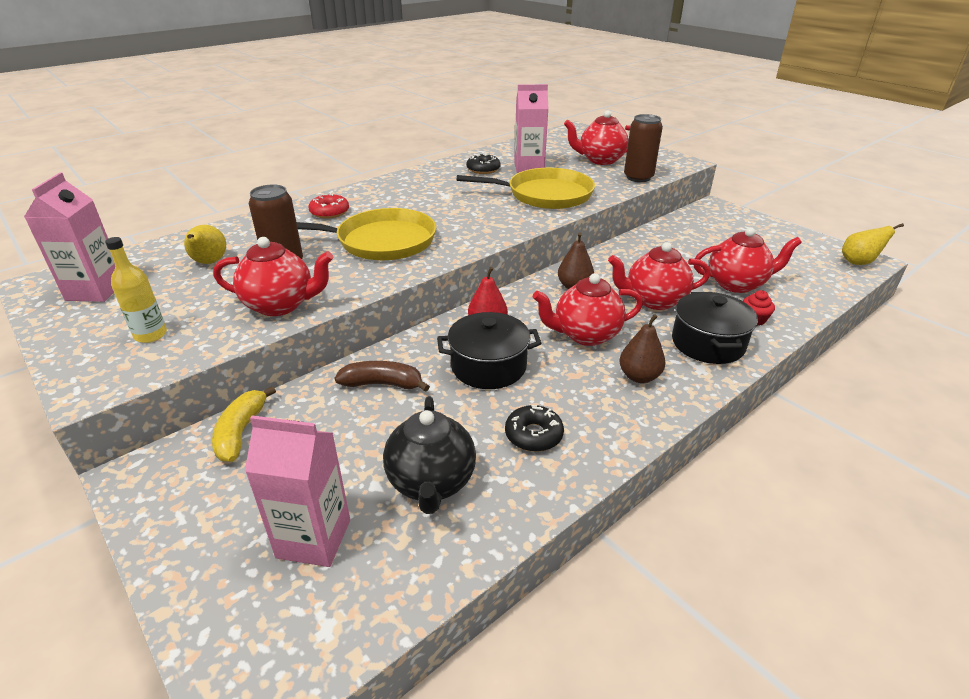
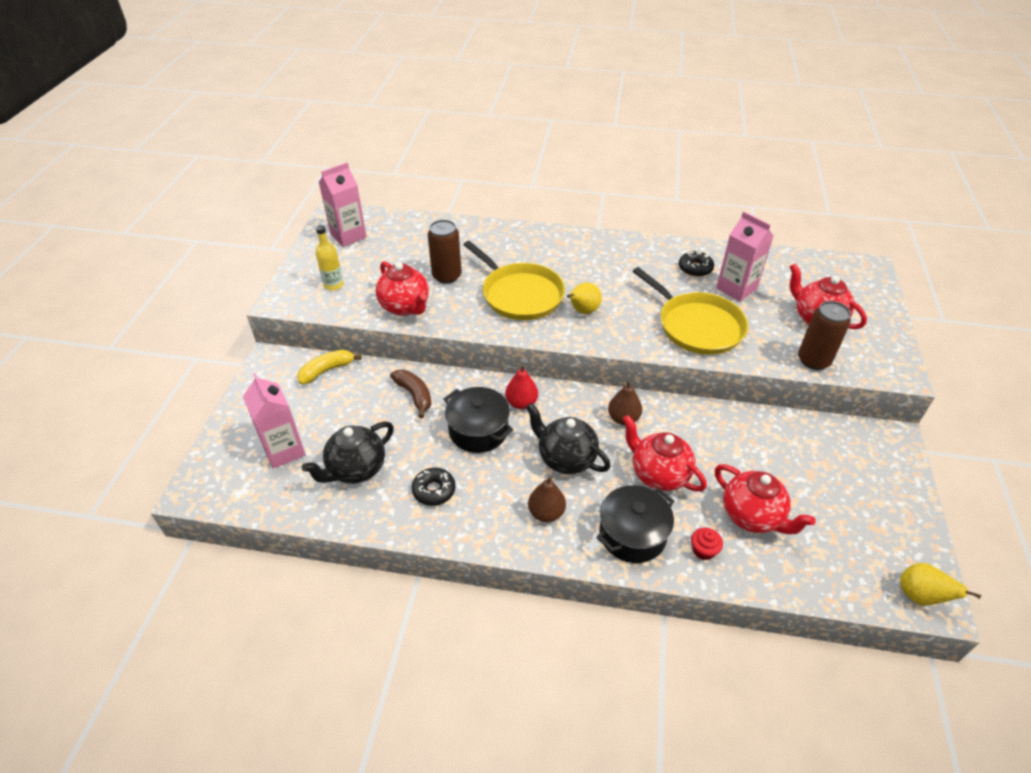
camera: 50 degrees right, 10 degrees up
yellow pear [184,225,226,264] -> yellow pear moved to [567,282,602,314]
red donut [308,193,349,219] -> none
red teapot [533,273,643,346] -> black teapot [526,403,611,474]

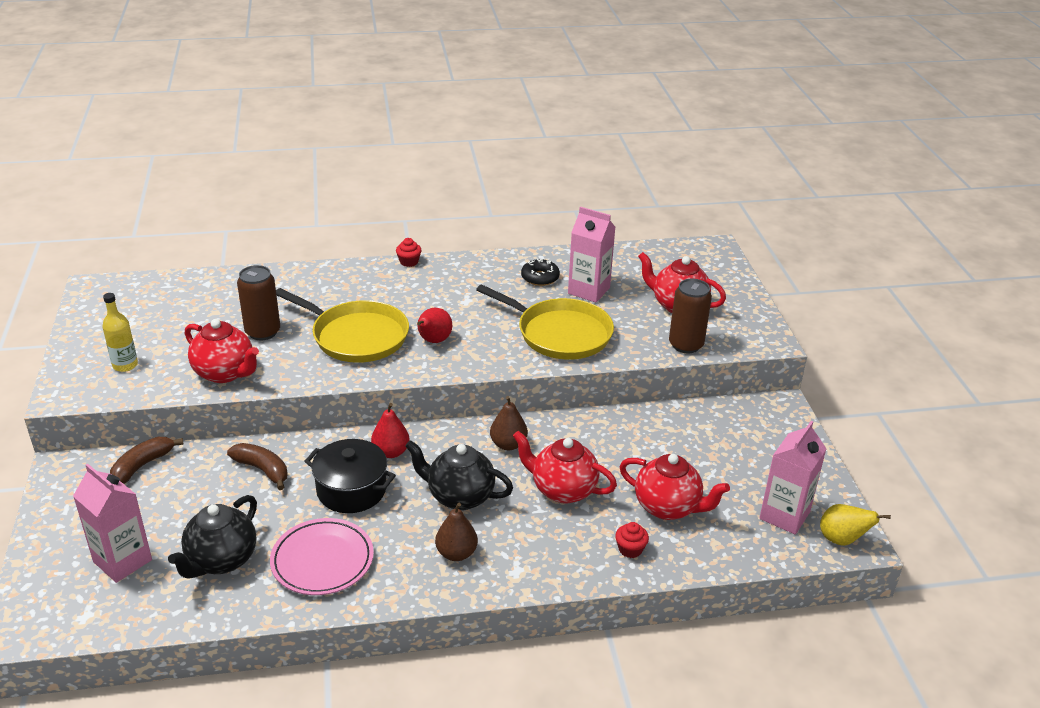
camera: 20 degrees left, 10 degrees down
yellow banana [297,350,362,384] -> brown banana [110,437,184,484]
pink carton [319,163,367,247] -> pink carton moved to [759,421,827,535]
black donut [412,468,455,506] -> pink plate [270,518,374,595]
yellow pear [567,282,602,314] -> red pear [417,308,452,343]
black pot [596,485,674,563] -> none
none -> red cupcake [396,238,422,267]

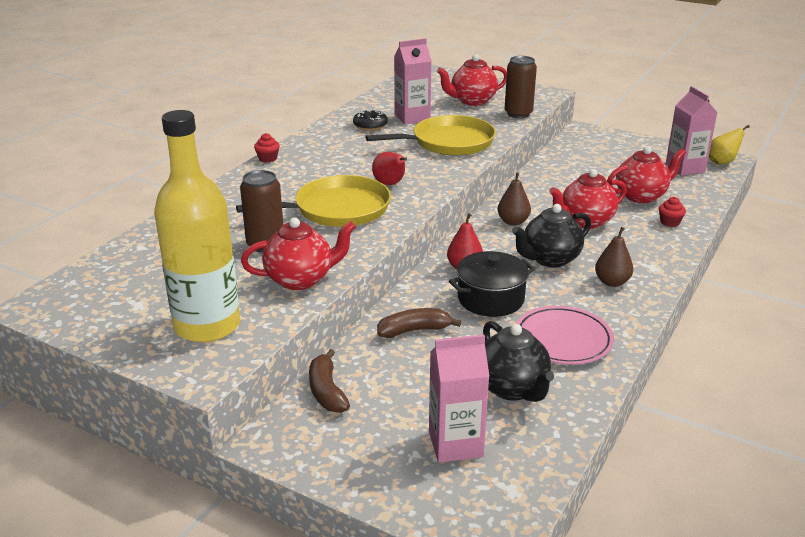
camera: 50 degrees left, 5 degrees down
yellow bottle [102,293,138,372] -> yellow bottle [154,110,240,343], size x2.24

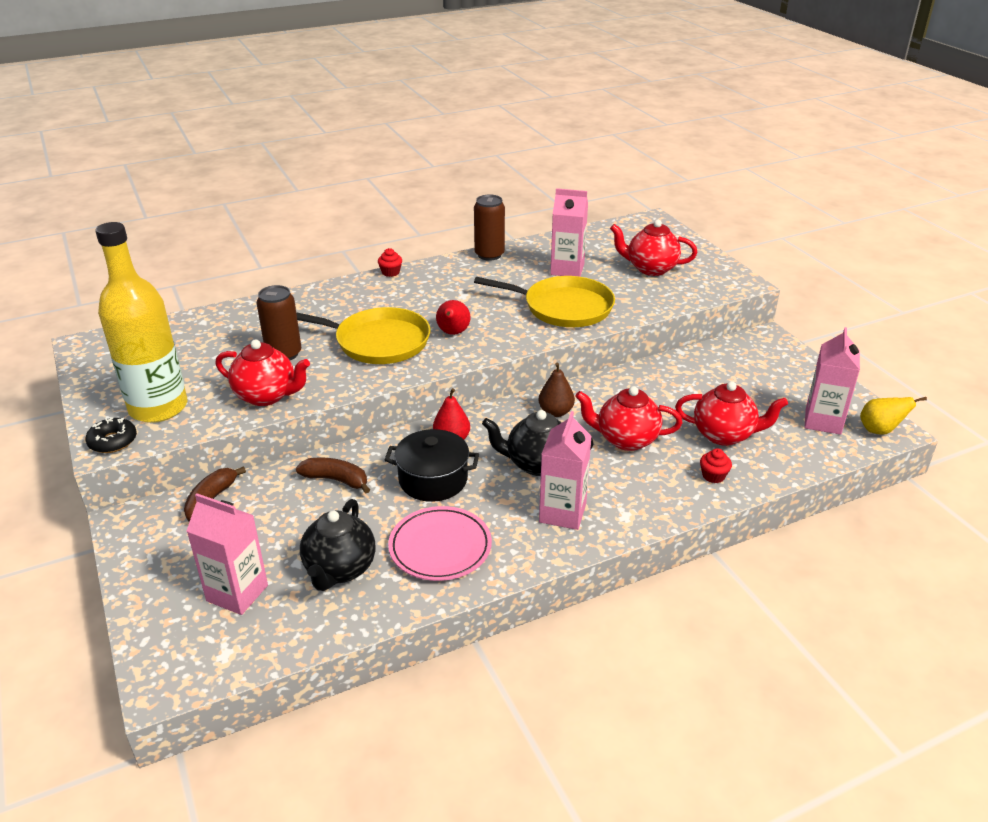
camera: 35 degrees right, 5 degrees up
black donut [353,109,388,131] -> black donut moved to [85,417,137,453]
brown can [505,56,537,118] -> brown can moved to [474,195,505,261]
brown pear [595,227,633,287] -> pink carton [539,411,592,530]

